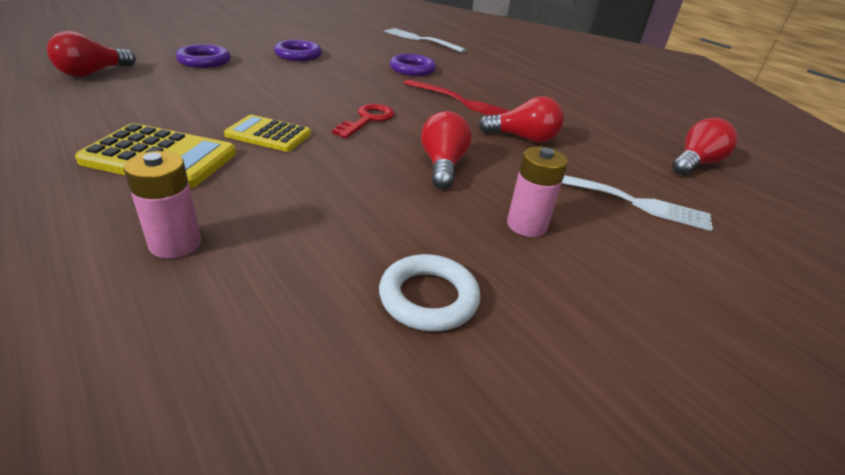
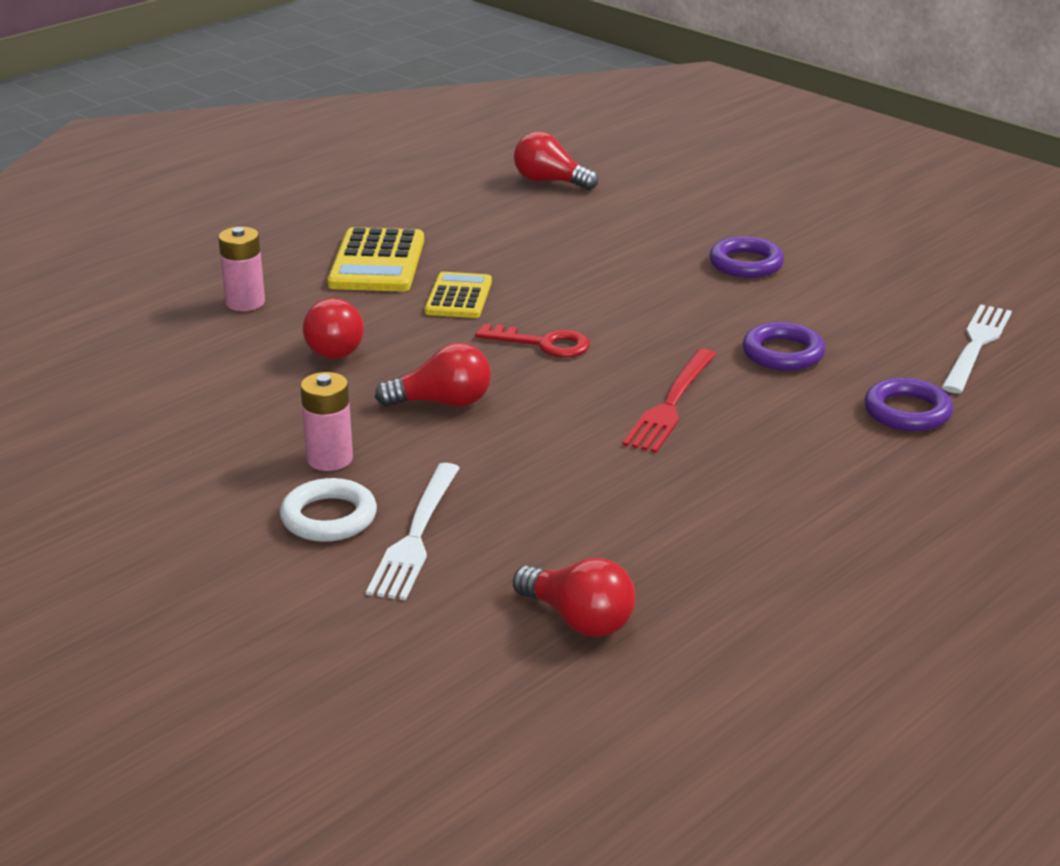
camera: 85 degrees right, 5 degrees down
purple ring [176,44,231,68] -> purple ring moved to [864,378,953,432]
white ring [379,254,480,331] -> white ring moved to [280,478,377,542]
red light bulb [479,96,564,143] -> red light bulb moved to [303,298,364,359]

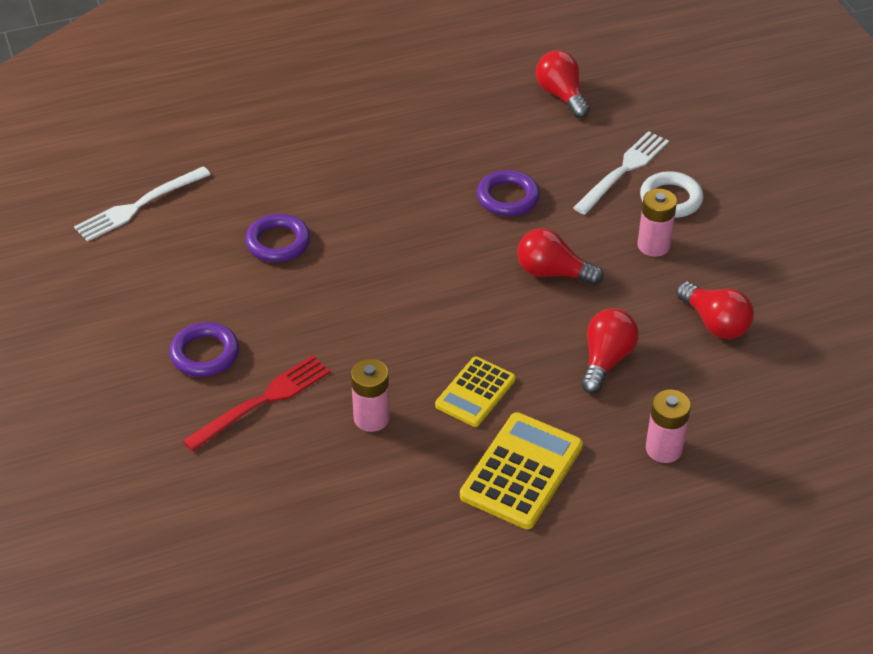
camera: 155 degrees left, 15 degrees up
red key [475,324,590,358] -> none
red light bulb [514,132,598,190] -> red light bulb moved to [676,281,754,339]
red fork [623,349,716,453] -> red fork moved to [183,355,330,451]
purple ring [864,378,953,432] -> purple ring moved to [477,170,540,216]
none -> pink battery [351,359,390,432]

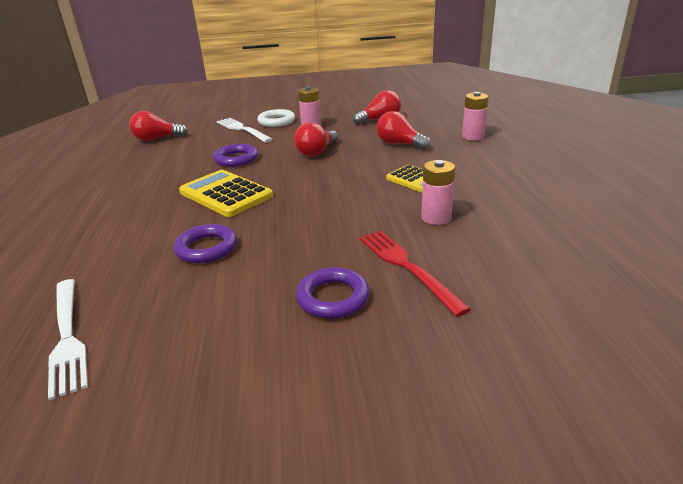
camera: 75 degrees left, 15 degrees down
yellow calculator [460,412,583,529] -> yellow calculator moved to [179,170,273,217]

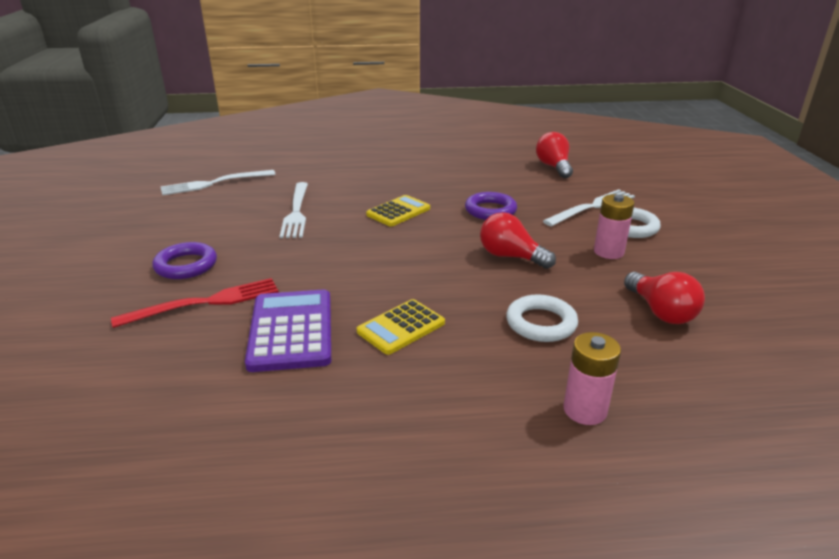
camera: 90 degrees right, 0 degrees up
purple ring [174,224,237,264] -> white fork [279,182,308,238]
yellow calculator [179,170,273,217] -> yellow calculator [366,195,430,226], size x0.66
red light bulb [376,111,431,150] -> white ring [506,294,578,342]
pink battery [421,160,455,225] -> purple calculator [245,290,331,372]

